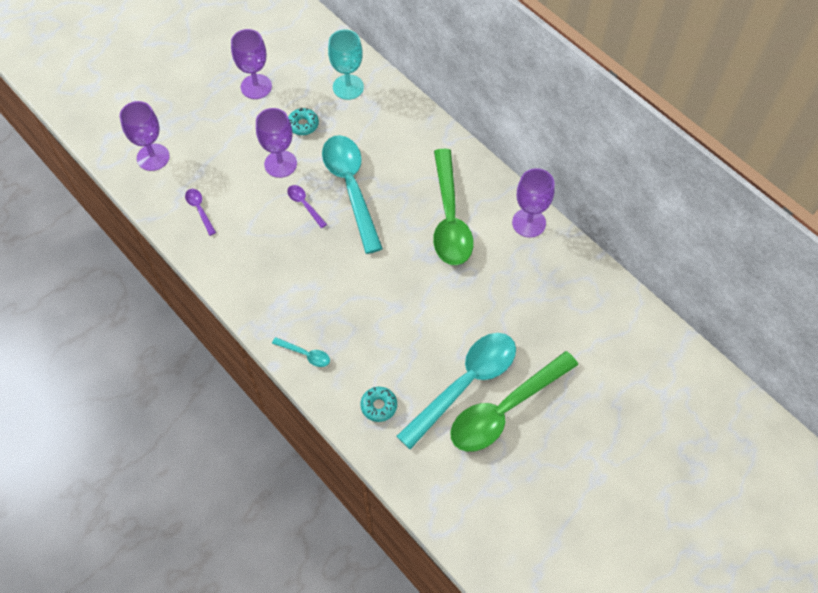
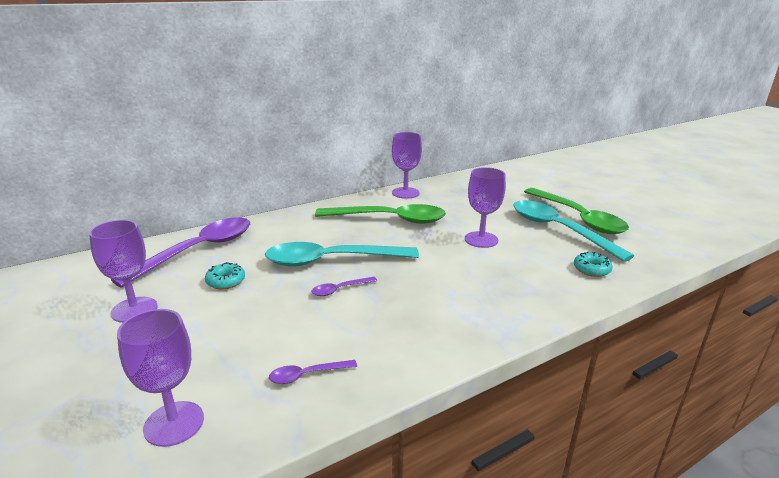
camera: 80 degrees left, 35 degrees down
purple goblet [256,108,297,178] -> purple goblet moved to [465,167,506,248]
turquoise spoon [272,337,330,367] -> none
turquoise goblet [328,29,364,100] -> purple spoon [111,217,250,288]

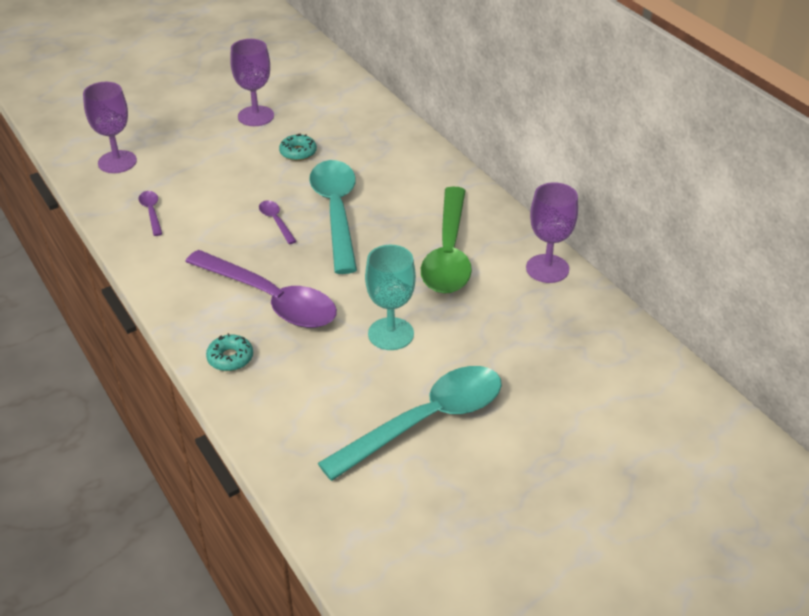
camera: 90 degrees right, 15 degrees up
purple spoon [111,217,250,288] -> purple spoon moved to [185,250,337,328]
purple goblet [465,167,506,248] -> turquoise goblet [365,245,416,350]
green spoon [524,188,629,234] -> none
turquoise donut [574,251,613,277] -> turquoise donut moved to [206,333,253,371]

